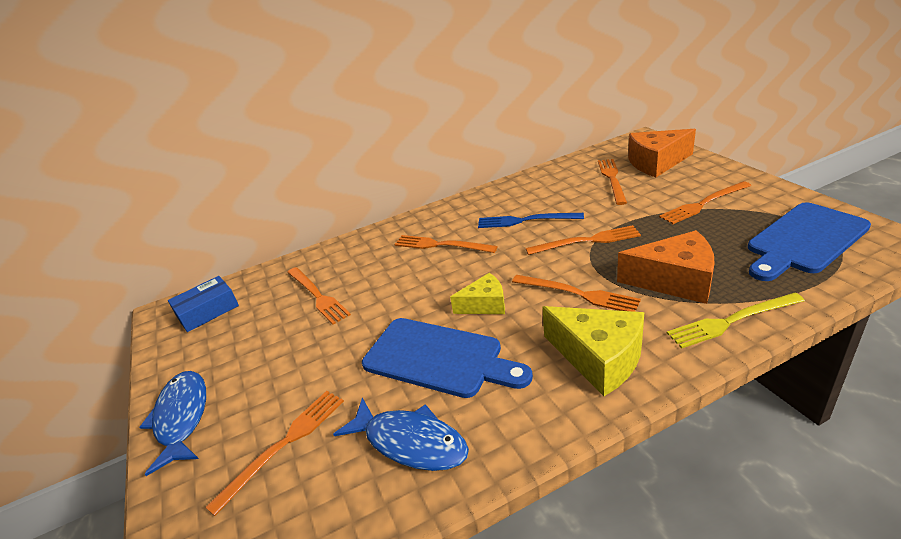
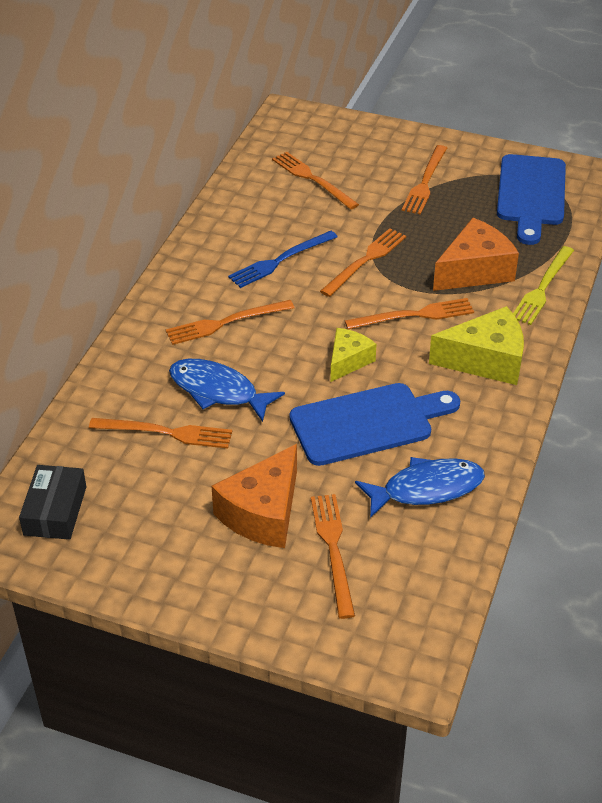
camera: 50 degrees left, 10 degrees up
blue fish [140,371,206,476] -> blue fish moved to [169,359,285,422]
blue box [168,276,239,332] -> black box [19,465,86,540]
orange cheese [628,129,696,177] -> orange cheese moved to [211,444,297,548]

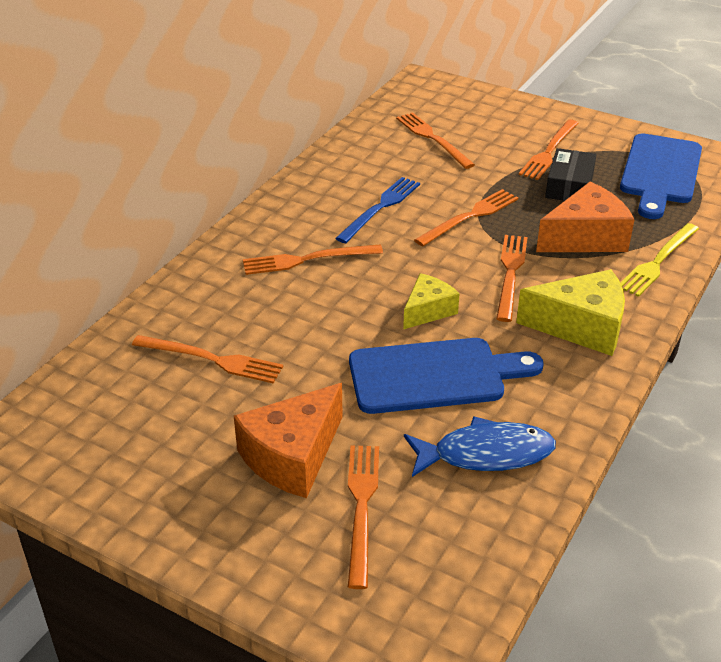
camera: 10 degrees right, 5 degrees down
black box [19,465,86,540] -> black box moved to [545,148,596,201]
blue fish [169,359,285,422] -> none
blue fork [228,231,338,288] -> blue fork turned 150 degrees clockwise [335,177,420,243]
orange fork [345,298,474,330] -> orange fork turned 75 degrees counterclockwise [496,235,528,322]

